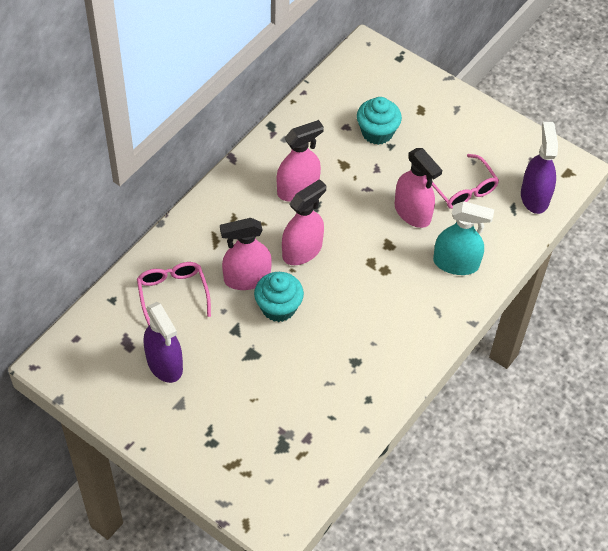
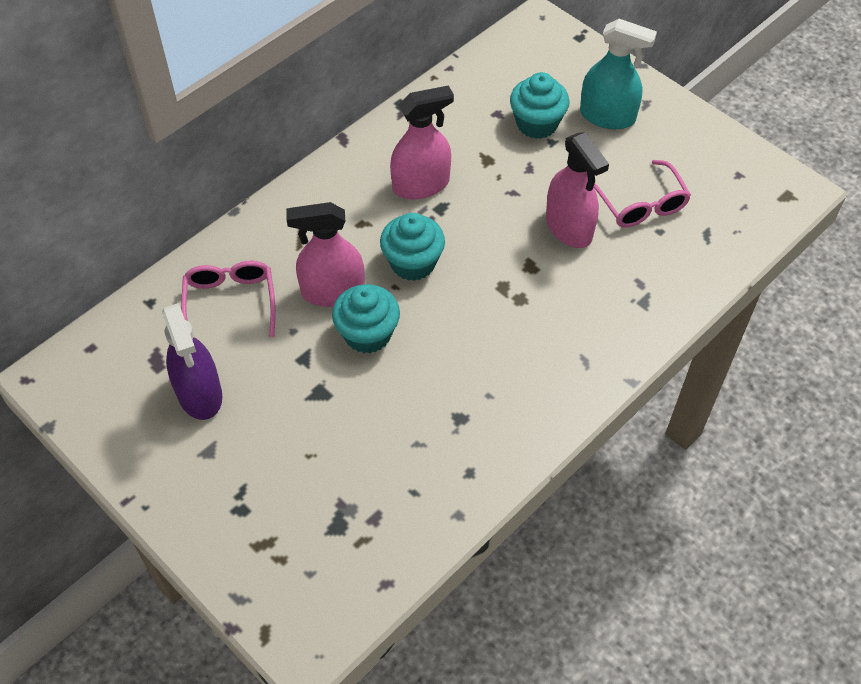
camera: 10 degrees right, 0 degrees up
pink spray bottle [282,179,327,265] -> turquoise cupcake [380,213,445,281]
turquoise spray bottle [433,201,494,275] -> turquoise spray bottle moved to [580,19,657,129]
purple spray bottle [521,122,558,214] -> none

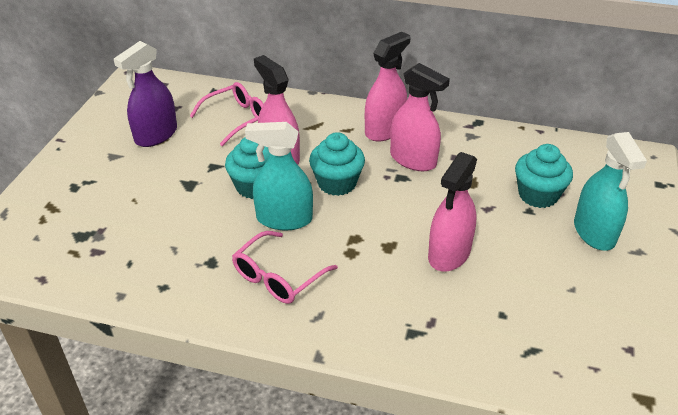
camera: 60 degrees right, 15 degrees down
pink glasses [594,160,691,228] -> pink glasses moved to [232,231,338,304]
none -> turquoise spray bottle [245,122,313,230]
none -> pink spray bottle [365,32,410,141]

